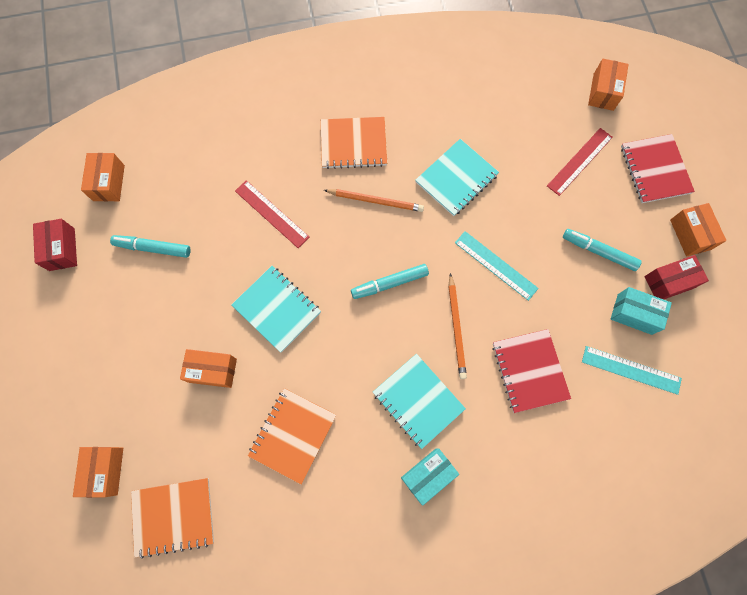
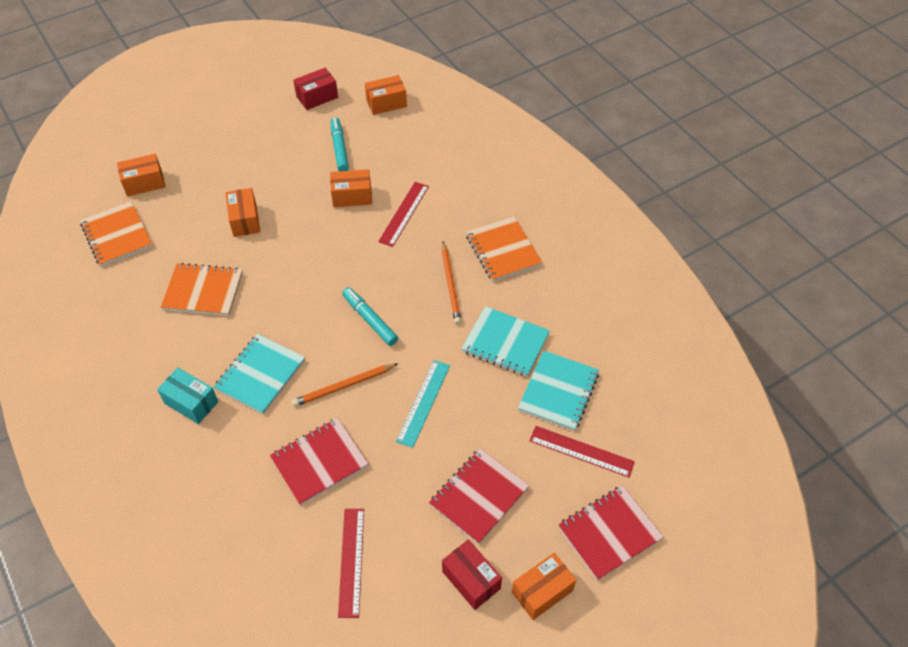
camera: 70 degrees right, 20 degrees down
turquoise notebook [232,266,321,353] -> turquoise notebook moved to [518,350,599,431]
turquoise marker [563,229,642,271] -> red notebook [429,448,529,544]
turquoise ruler [582,346,682,395] -> red ruler [338,509,364,618]
orange box [588,59,629,111] -> orange box moved to [330,169,372,207]
turquoise box [611,287,672,335] -> none

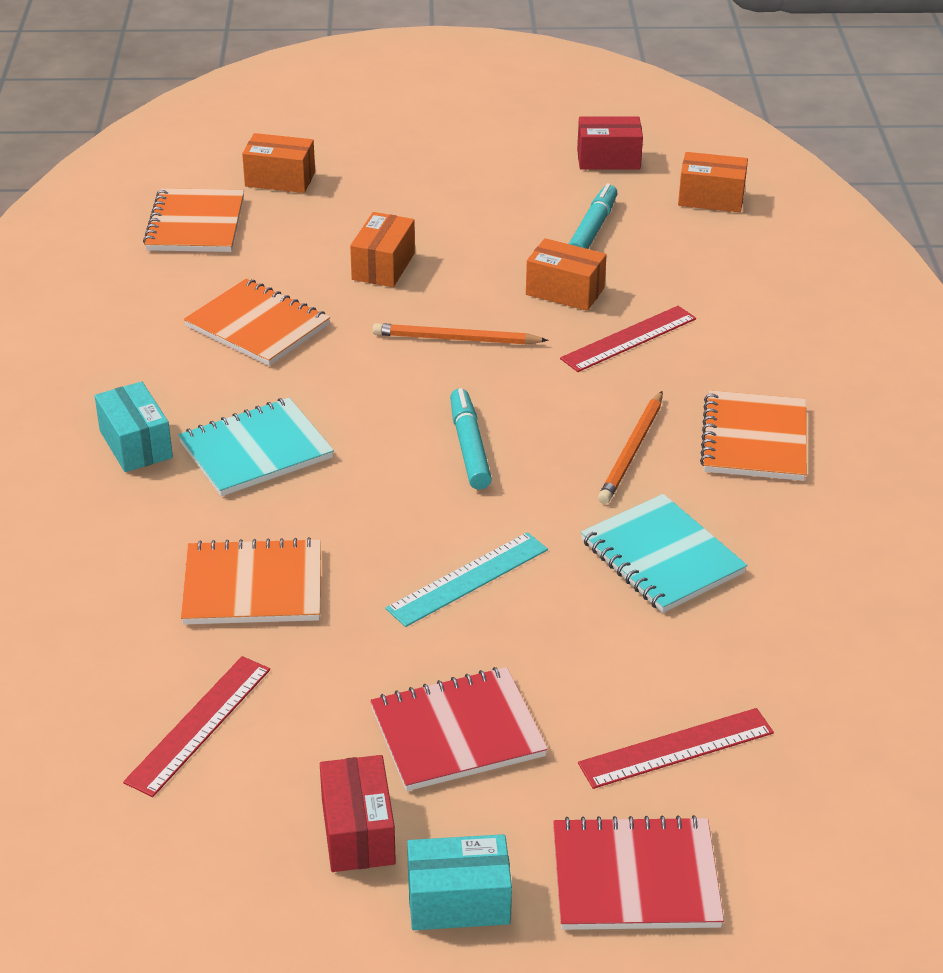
camera: 30 degrees right, 15 degrees down
red notebook [270,418,368,506] -> orange notebook [181,537,321,624]
orange pencil [292,363,399,407] -> orange pencil moved to [373,323,548,345]
orange box [512,553,576,620] -> turquoise box [407,834,512,930]
turquoise notebook [518,350,599,431] -> none
red ruler [529,426,635,478] -> red ruler turned 75 degrees counterclockwise [578,708,774,789]

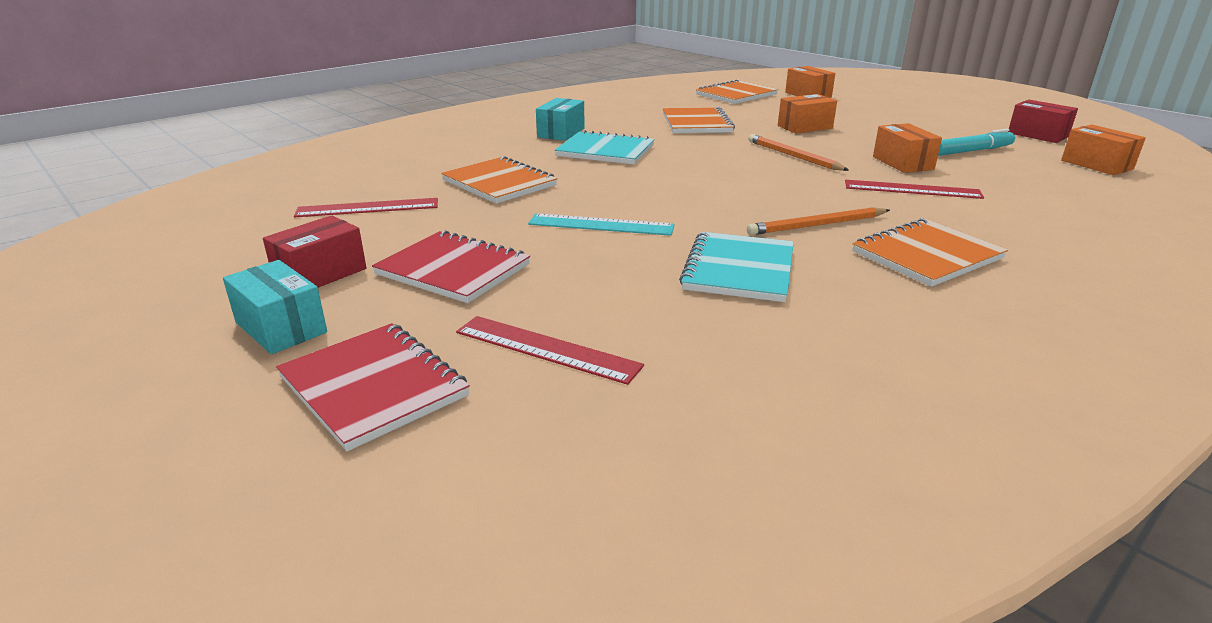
camera: 50 degrees right, 10 degrees down
turquoise marker [450,388,492,490] -> none

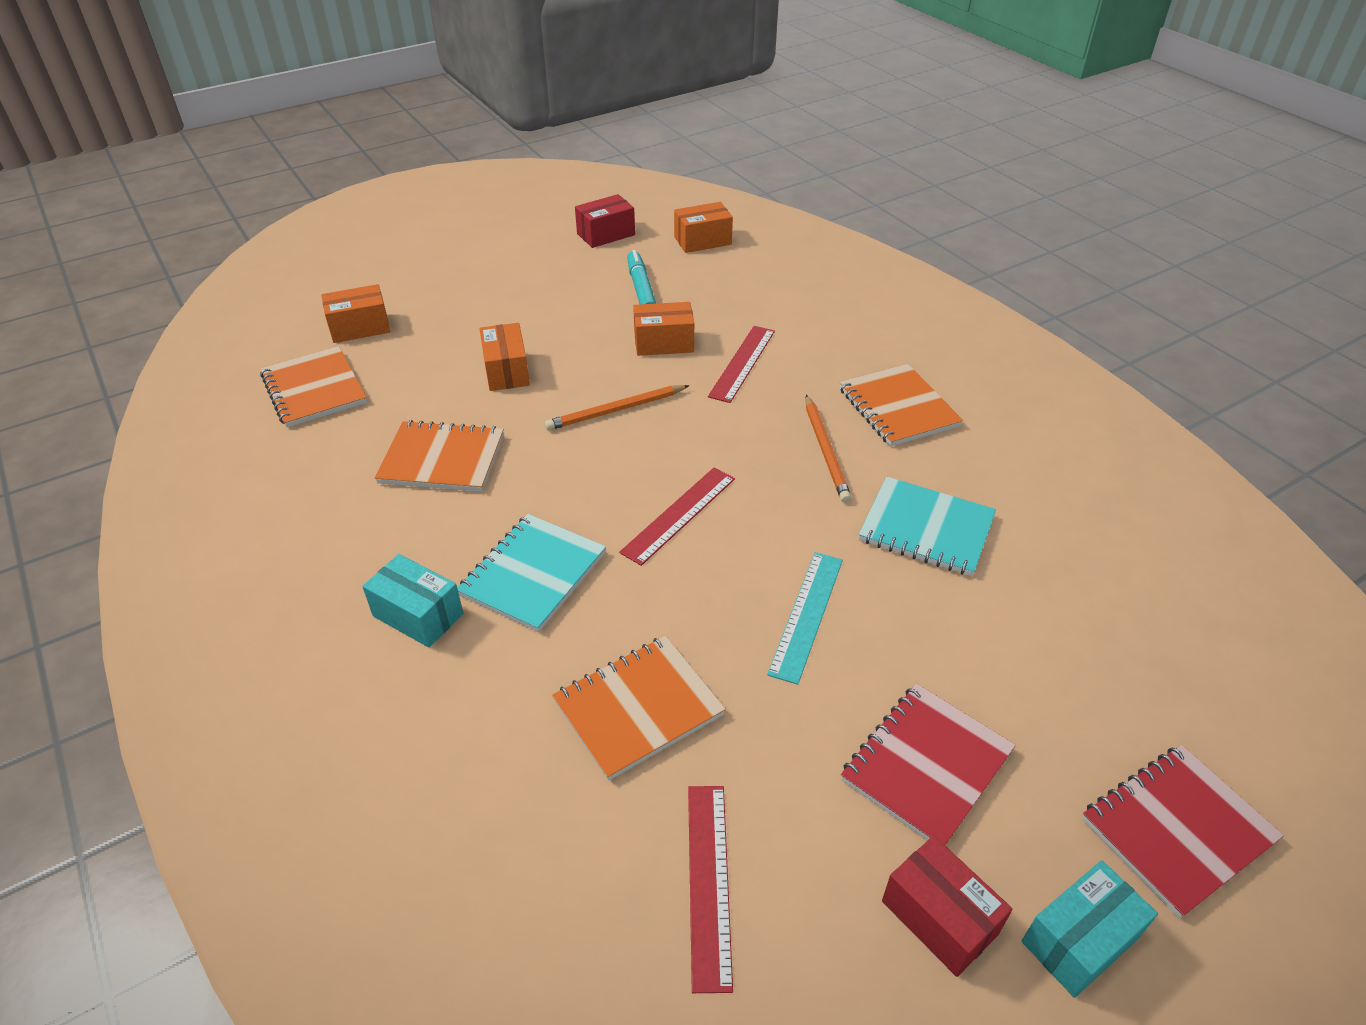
camera: 80 degrees left, 15 degrees up
red ruler [456,316,644,385] -> red ruler moved to [619,468,735,566]

